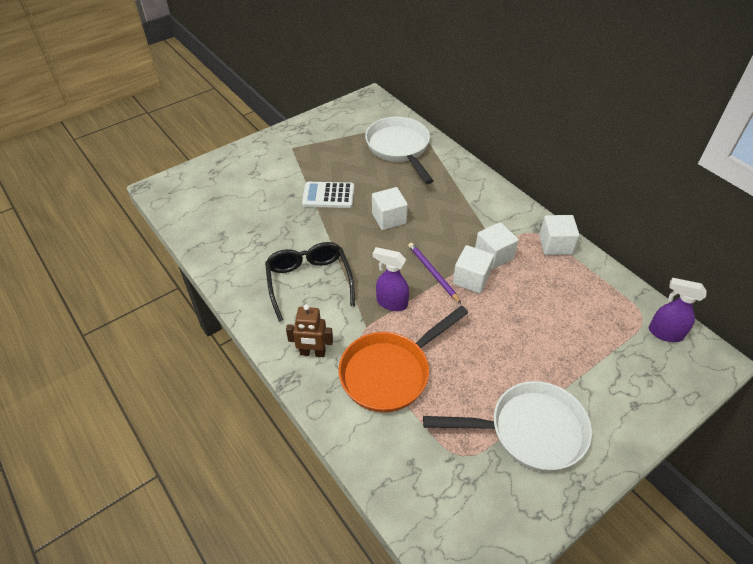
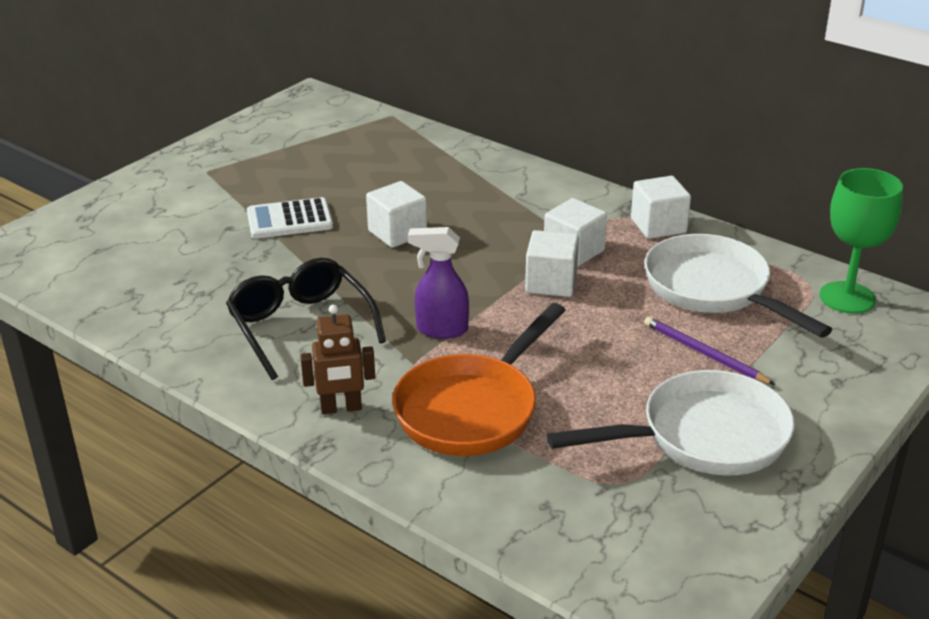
camera: 15 degrees left, 15 degrees down
white pan [365,117,433,184] -> white pan moved to [645,234,832,338]
purple pencil [408,242,461,303] -> purple pencil moved to [644,316,775,385]
purple spray bottle [649,278,707,342] -> green goblet [820,168,903,314]

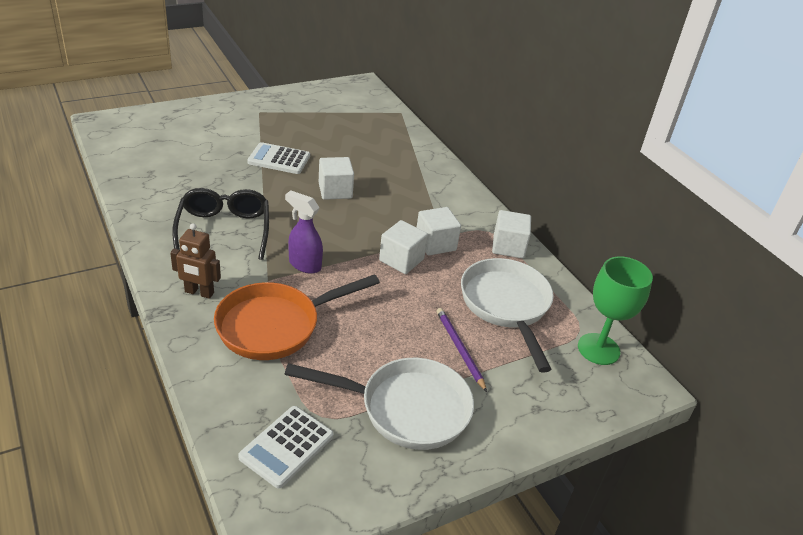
camera: 20 degrees right, 5 degrees up
none -> white calculator [238,406,334,489]

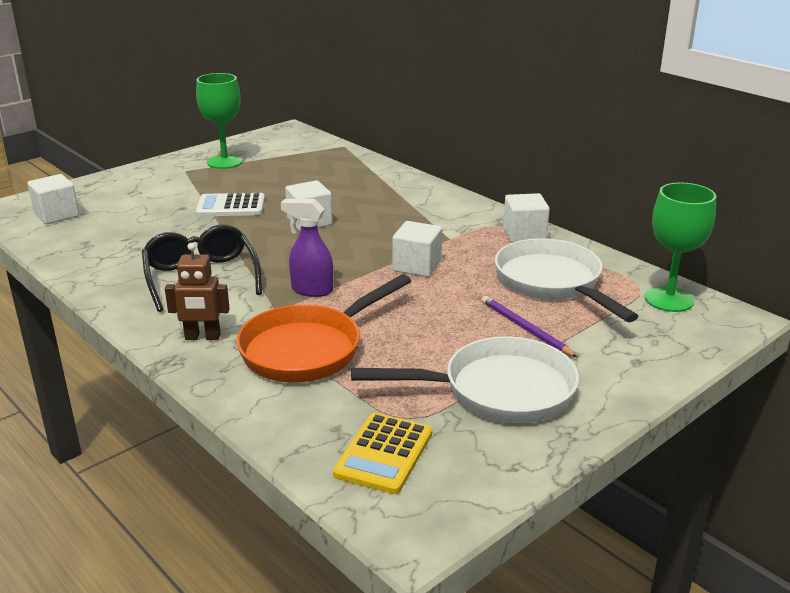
camera: 10 degrees left, 10 degrees down
white calculator [238,406,334,489] -> yellow calculator [333,413,432,494]
white cube [417,207,461,255] -> white cube moved to [28,174,79,224]
none -> green goblet [196,73,243,169]

